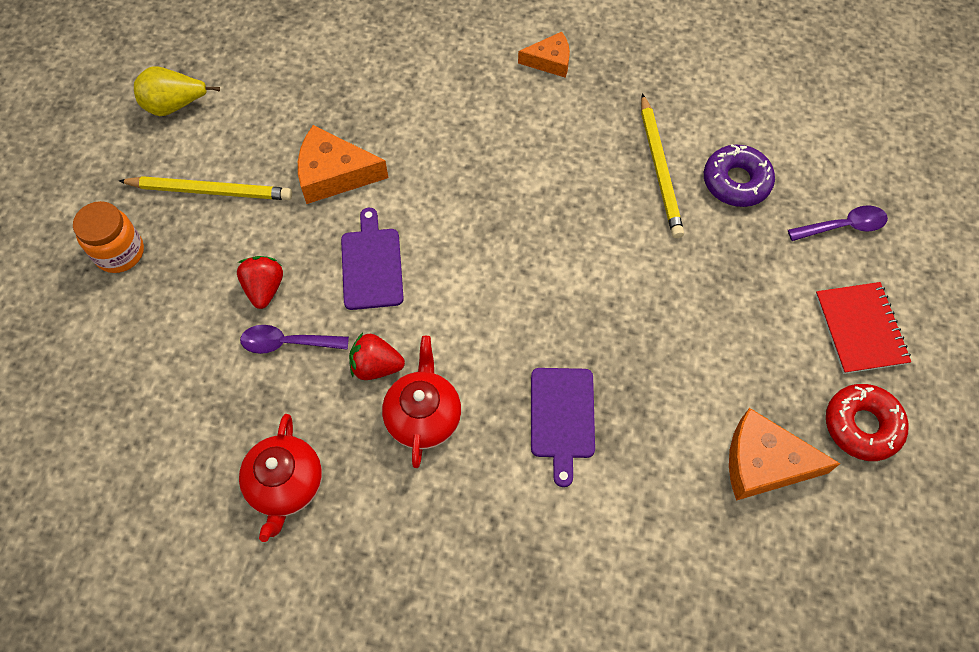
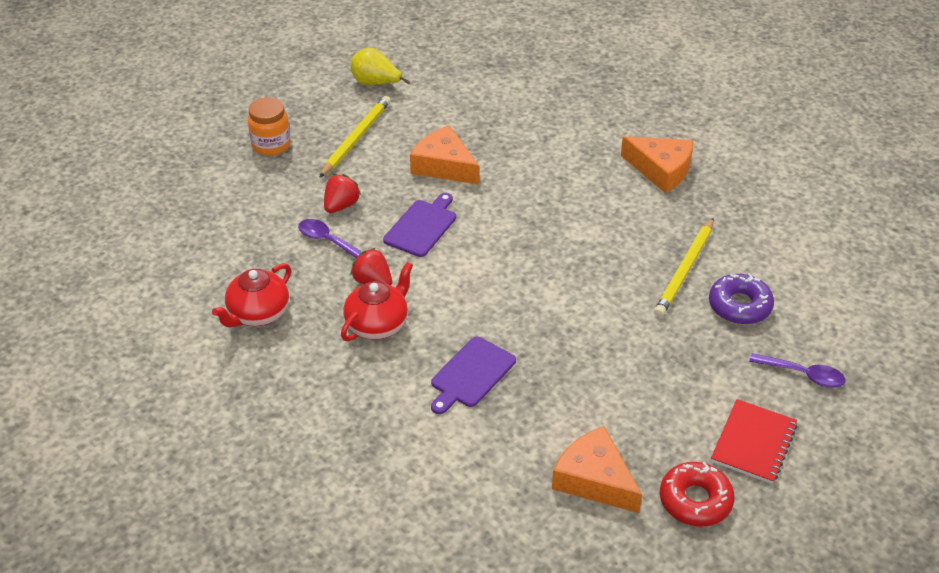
camera: 35 degrees right, 20 degrees down
yellow pencil [119,176,292,200] -> yellow pencil turned 105 degrees counterclockwise [319,96,391,178]
orange cheese [518,32,570,78] -> orange cheese [621,136,693,193], size x1.58

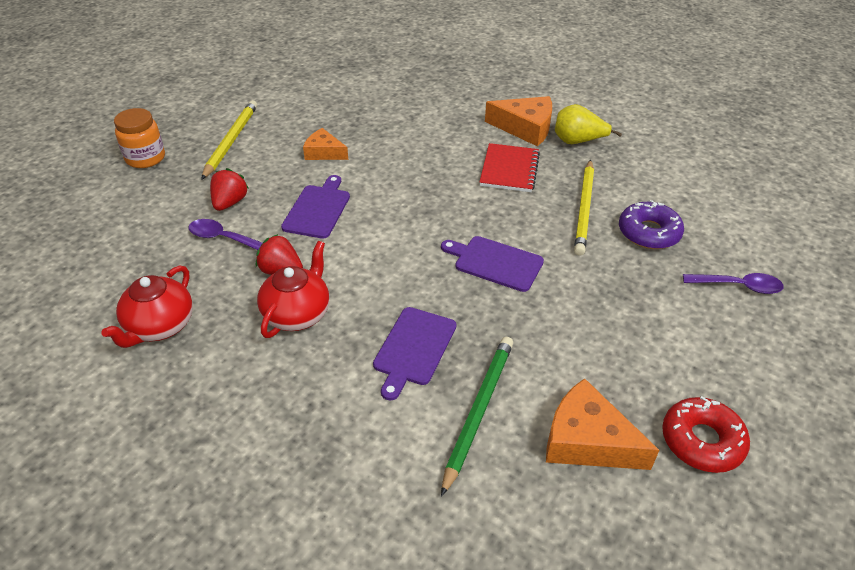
camera: 15 degrees left, 0 degrees up
yellow pear [350,48,410,85] -> yellow pear moved to [555,104,622,144]
orange cheese [410,125,479,185] -> orange cheese [303,128,348,160], size x0.63
red notebook [711,399,797,484] -> red notebook moved to [479,143,540,192]
none -> purple cutting board [441,236,544,292]
none -> green pencil [441,337,513,497]

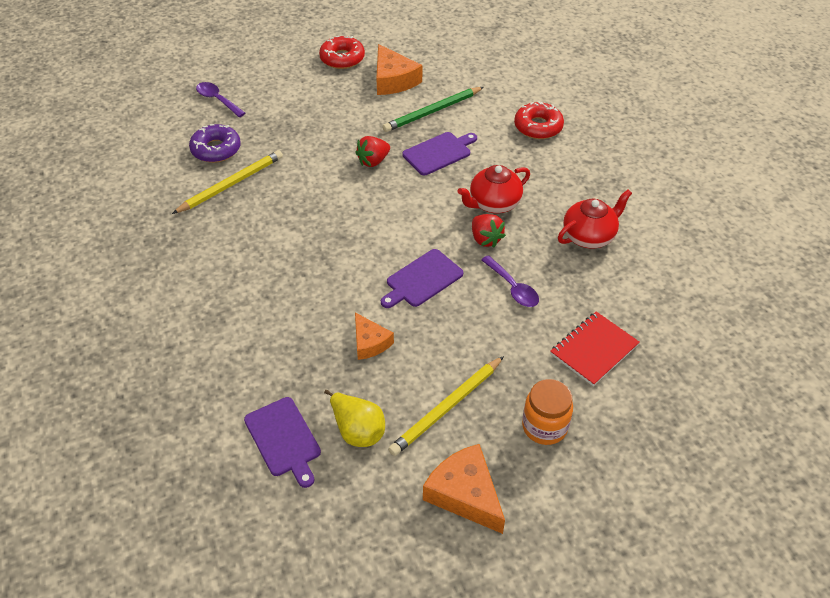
camera: 145 degrees left, 5 degrees up
red strawberry [210,168,249,211] -> red strawberry moved to [355,136,390,167]
purple cutting board [441,236,544,292] -> purple cutting board moved to [244,397,321,488]
red notebook [479,143,540,192] -> red notebook moved to [550,311,640,386]
orange cheese [485,96,552,146] -> orange cheese moved to [423,444,505,534]
yellow pear [555,104,622,144] -> yellow pear moved to [324,390,385,447]
none -> red donut [514,102,564,139]

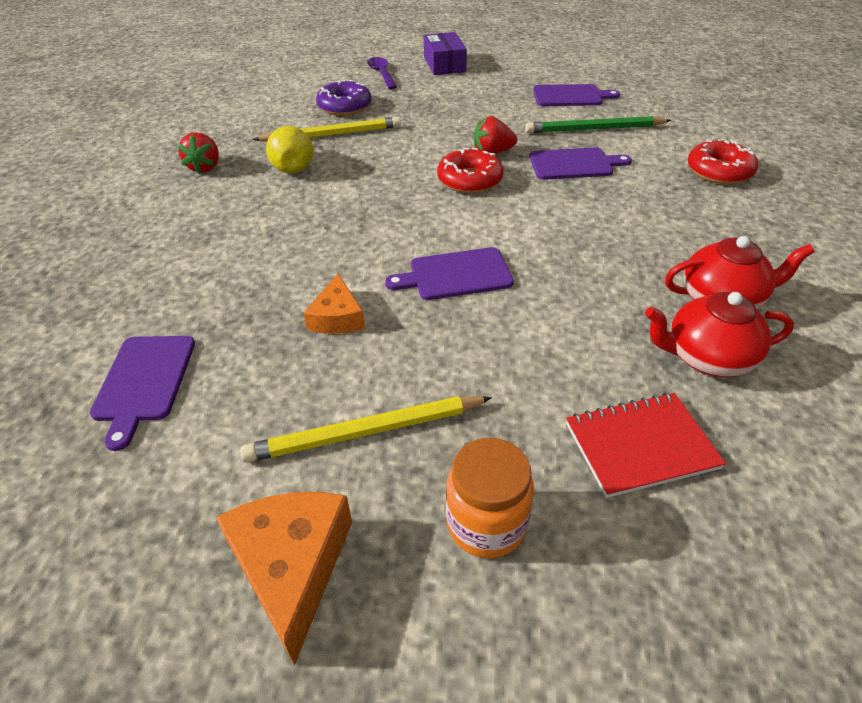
camera: 30 degrees right, 5 degrees down
red donut [319,36,365,69] -> red donut moved to [437,148,504,193]
yellow pear [324,390,385,447] -> yellow pear moved to [266,126,314,173]
orange cheese [376,44,422,95] -> purple cutting board [533,84,620,106]
red teapot [458,165,530,213] -> red teapot moved to [645,292,794,377]
red strawberry [472,214,506,248] -> red strawberry moved to [177,132,219,174]
purple spoon [481,255,539,307] -> none
none -> purple box [424,32,467,75]

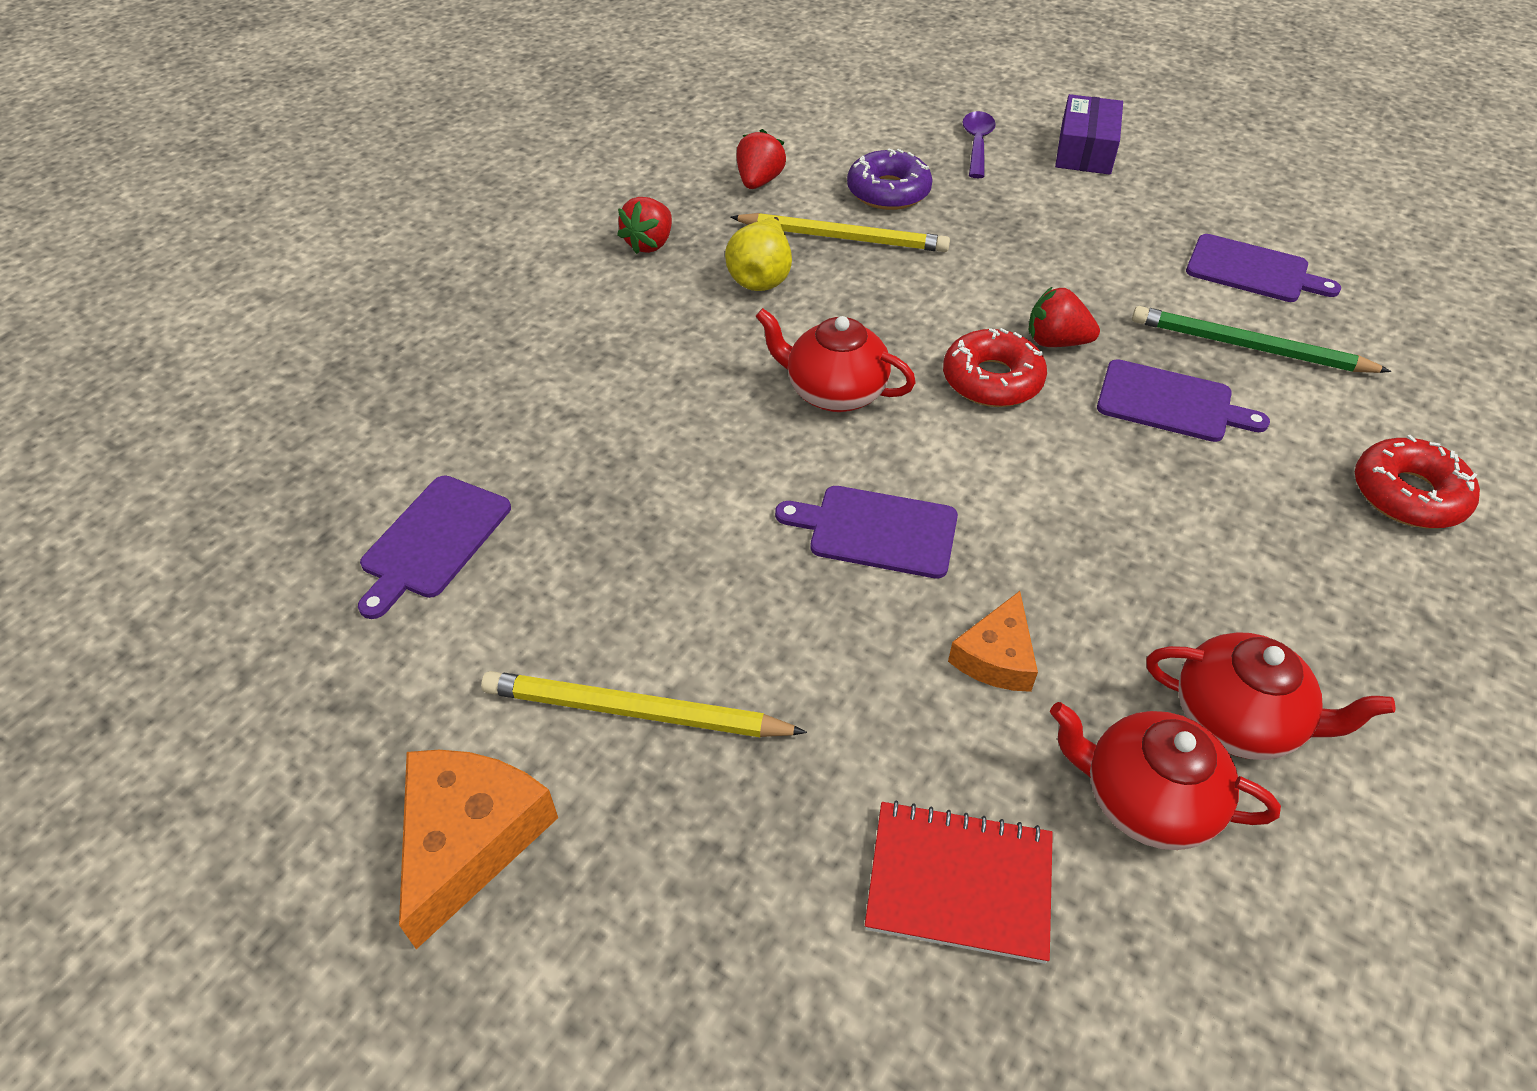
camera: 25 degrees right, 5 degrees up
orange cheese [303,274,365,334] -> orange cheese moved to [948,591,1038,692]
orange jar [446,438,534,558] -> none
none -> red strawberry [736,129,786,189]
none -> red teapot [756,308,916,412]

